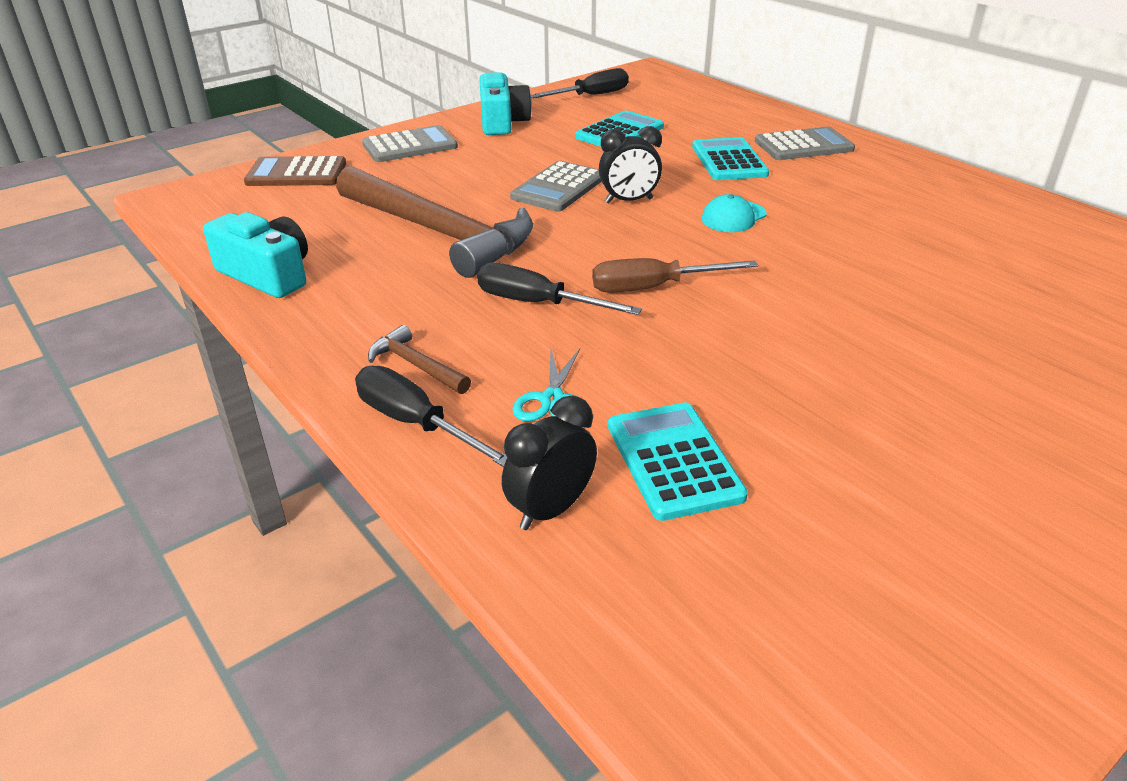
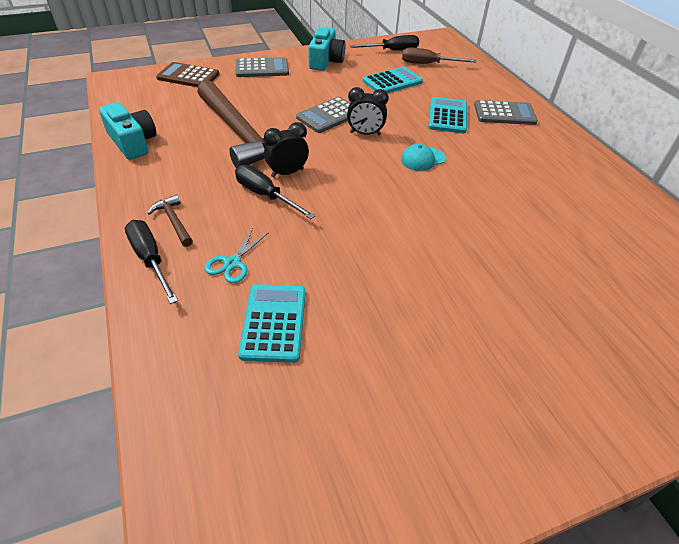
camera: 15 degrees right, 10 degrees up
black clock [502,395,597,530] -> black clock moved to [264,122,309,178]
brown screwdriver [592,258,758,293] -> brown screwdriver moved to [402,48,477,64]

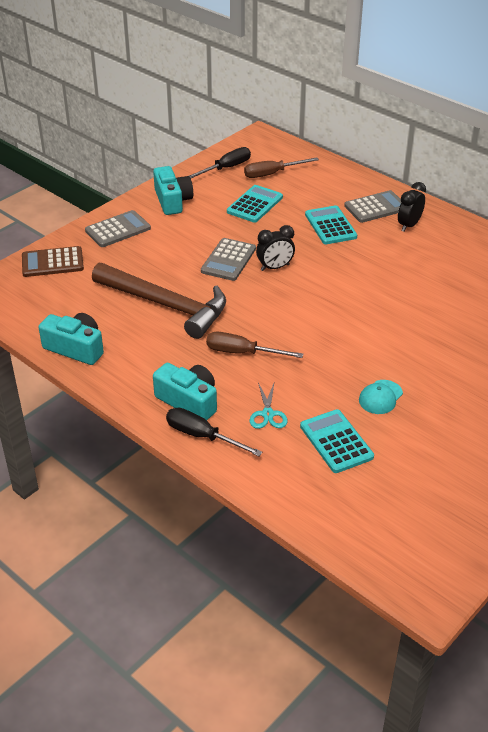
camera: 25 degrees left, 5 degrees down
brown hammer [148,194,193,247] -> turquoise camera [153,363,217,420]
black screwdriver [235,165,316,219] -> brown screwdriver [206,332,303,358]
black clock [264,122,309,178] -> black clock moved to [398,182,426,232]
turquoise cap [401,144,446,171] -> turquoise cap moved to [359,380,403,414]

